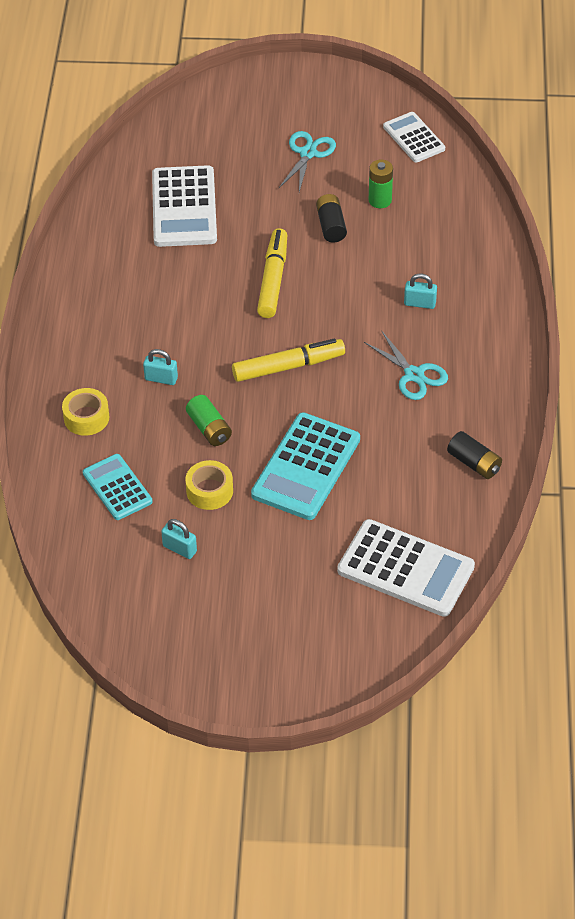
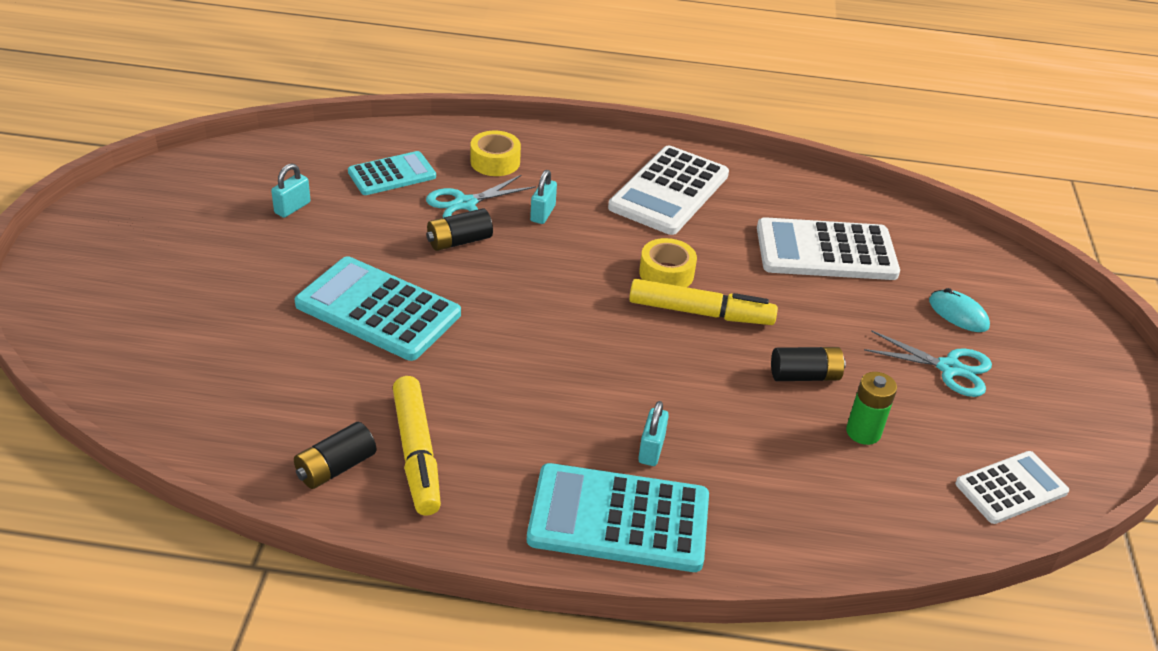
camera: 90 degrees right, 10 degrees down
green battery [186,395,232,446] -> black battery [426,208,493,251]
yellow tape [186,460,233,510] -> yellow tape moved to [639,238,697,287]
yellow marker [232,339,345,382] -> yellow marker moved to [393,376,441,515]
white calculator [337,519,475,617] -> white calculator moved to [608,145,729,235]
turquoise scissors [364,330,448,400] -> turquoise scissors moved to [426,175,536,218]
none -> turquoise calculator [527,463,709,572]
none -> turquoise mouse [929,288,990,332]

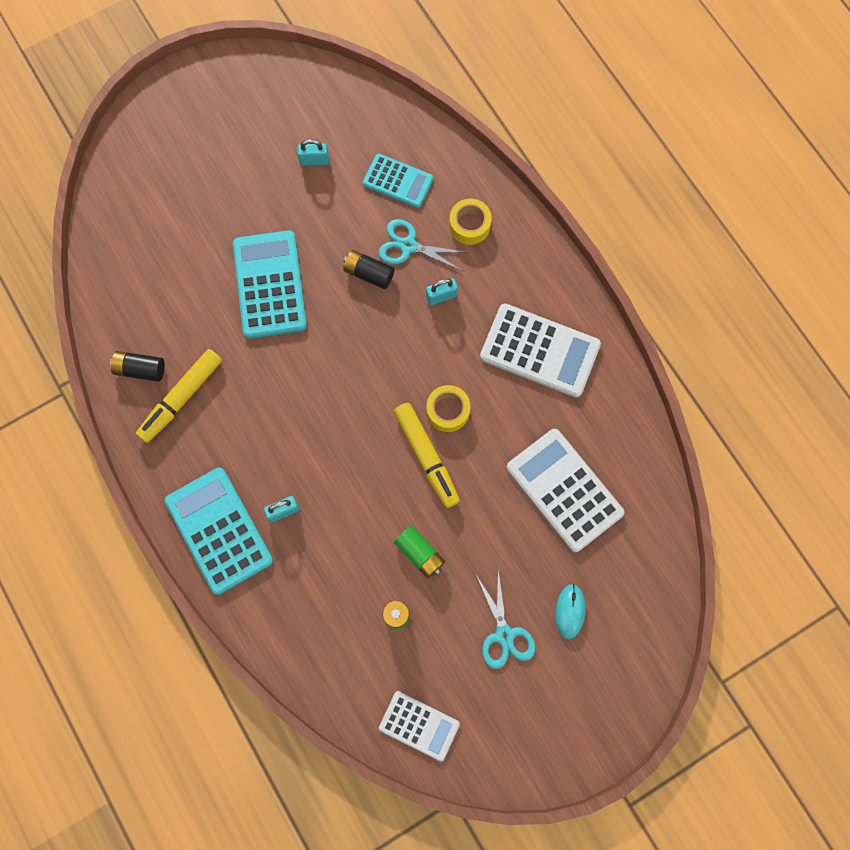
camera: 55 degrees right, 35 degrees up
white calculator [608,145,729,235] -> white calculator turned 150 degrees counterclockwise [480,304,601,398]
black battery [771,347,846,381] -> green battery [394,526,445,579]

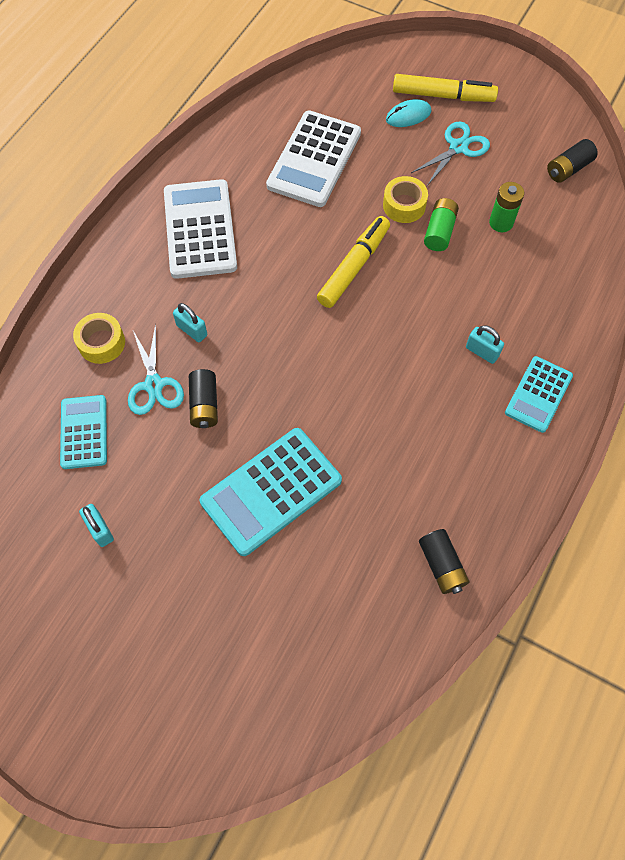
camera: 120 degrees left, 10 degrees down
yellow marker [136,349,222,443] -> yellow marker moved to [393,74,498,102]
turquoise calculator [165,468,273,595] -> turquoise calculator [505,356,573,433], size x0.61
white calculator [379,691,460,761] -> black battery [547,139,598,183]
yellow tape [426,385,470,432] -> yellow tape moved to [383,176,428,223]

